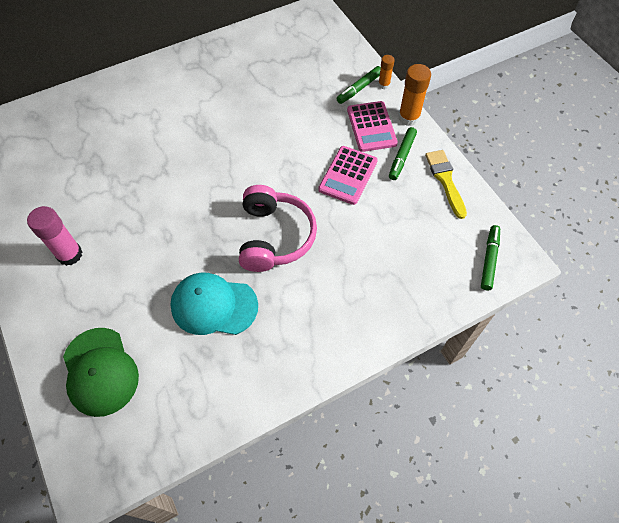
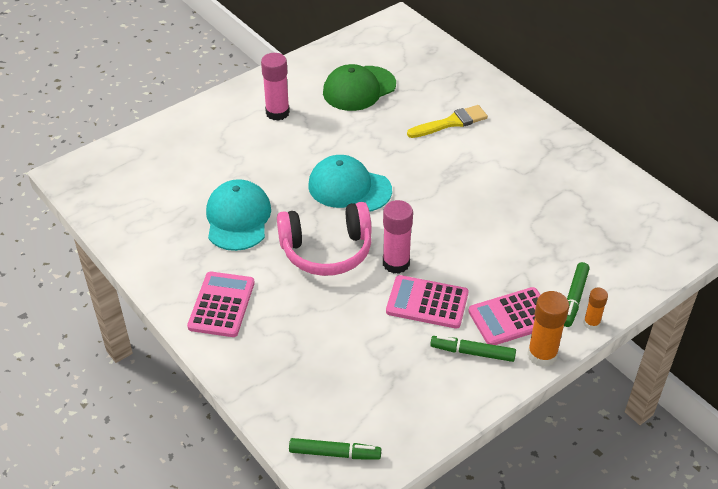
camera: 80 degrees right, 15 degrees down
green cap [63,328,139,417] -> green cap moved to [323,64,396,111]
green marker [336,66,381,104] -> green marker turned 105 degrees counterclockwise [564,262,590,327]
yellow brush [425,150,467,219] -> yellow brush moved to [407,105,488,138]
none -> pink calculator [187,272,255,337]
none -> turquoise cap [308,155,392,212]
none -> pink glue stick [383,200,413,274]

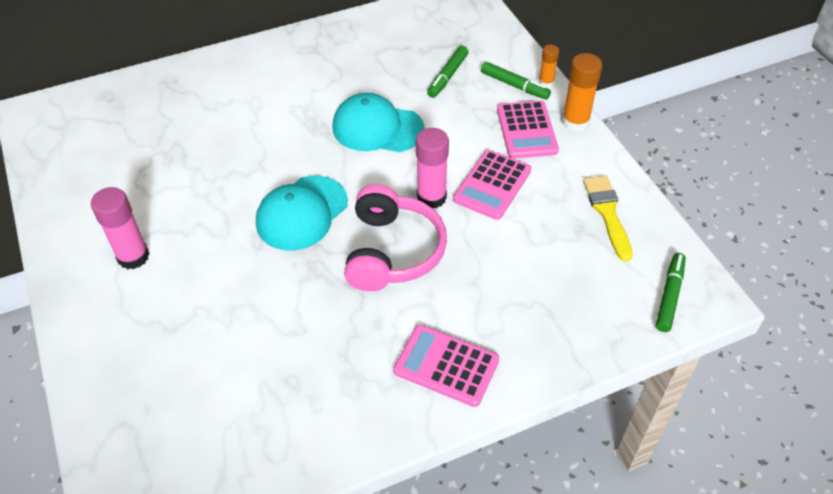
camera: 75 degrees left, 5 degrees up
turquoise cap [206,179,271,251] -> turquoise cap moved to [332,93,425,152]
green cap [323,64,396,111] -> none
yellow brush [407,105,488,138] -> yellow brush moved to [583,175,633,261]
green marker [430,336,516,362] -> green marker moved to [427,46,468,98]

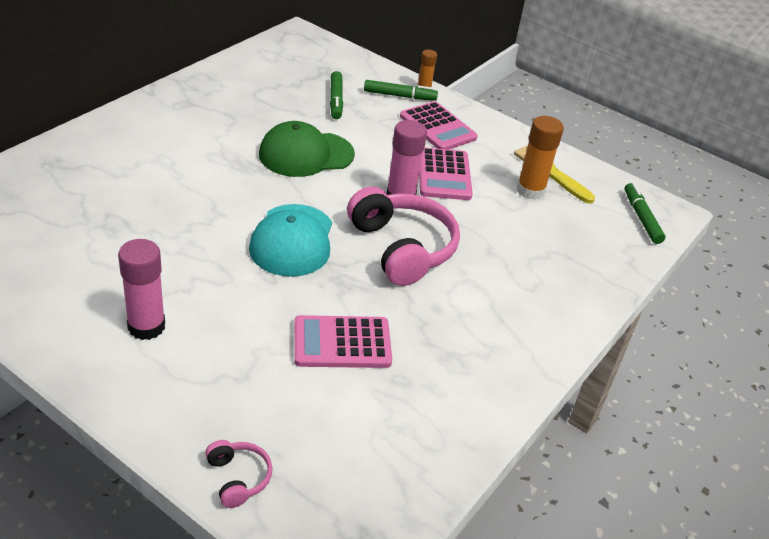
camera: 35 degrees left, 10 degrees down
turquoise cap [332,93,425,152] -> green cap [259,121,355,177]
pink calculator [393,325,499,407] -> pink calculator moved to [294,315,392,368]
orange glue stick [562,53,602,132] -> orange glue stick moved to [516,116,564,200]
none -> pink headphones [205,440,273,508]

